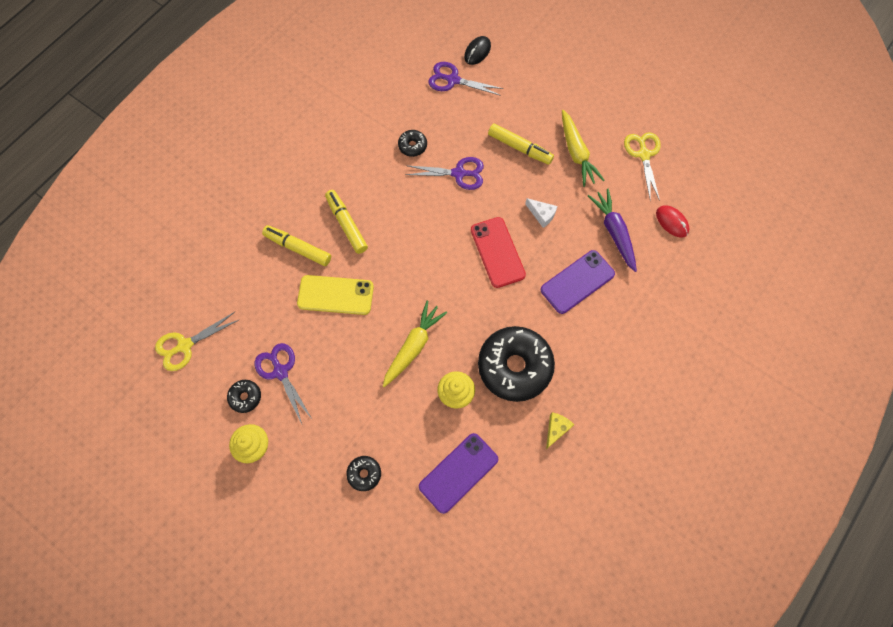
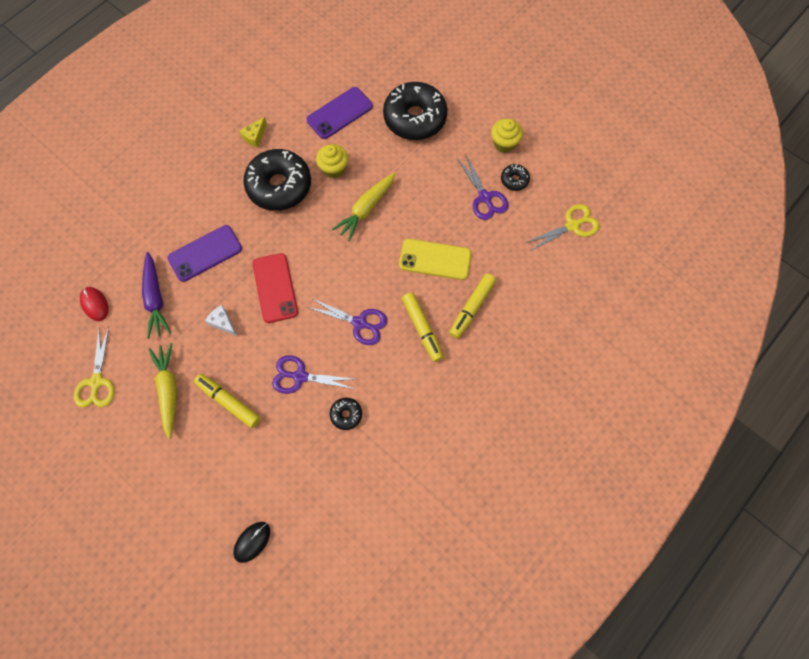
camera: 175 degrees left, 0 degrees up
yellow marker [262,225,331,266] -> yellow marker turned 90 degrees clockwise [449,274,496,339]
black donut [346,456,381,491] -> black donut [383,82,448,140], size x2.29
purple scissors [428,62,504,96] -> purple scissors moved to [307,298,387,345]

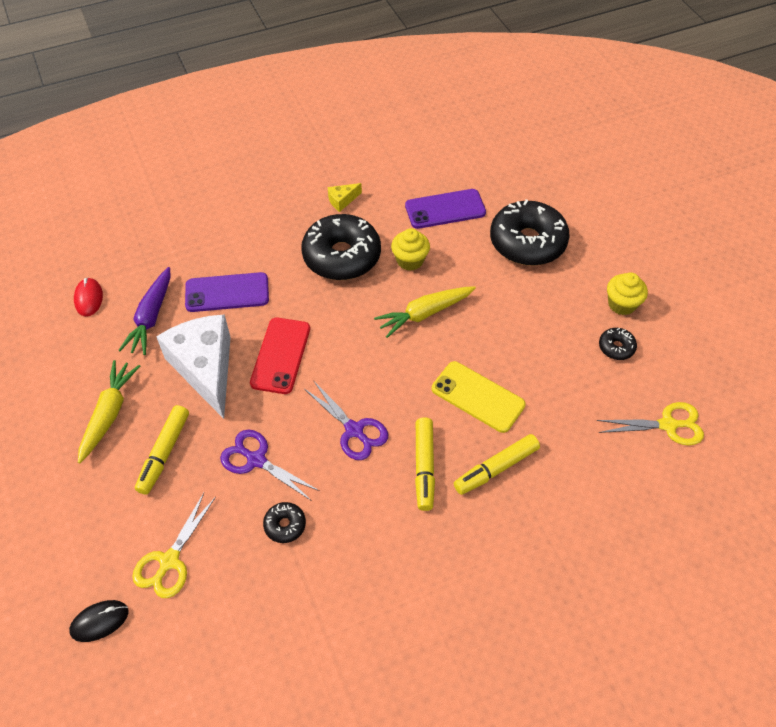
camera: 25 degrees right, 15 degrees down
yellow scissors [74,327,115,408] -> yellow scissors moved to [132,493,216,598]
yellow marker [194,374,260,428] -> yellow marker turned 135 degrees counterclockwise [135,405,189,495]
white cheese [205,305,237,336] -> white cheese [156,314,231,419], size x2.49
purple scissors [457,154,509,220] -> none

